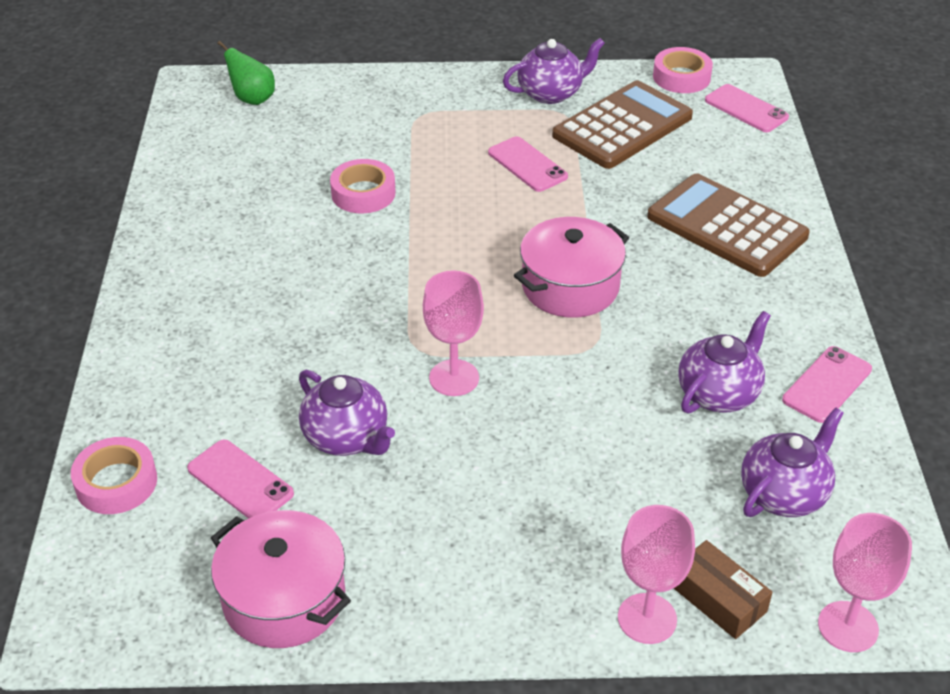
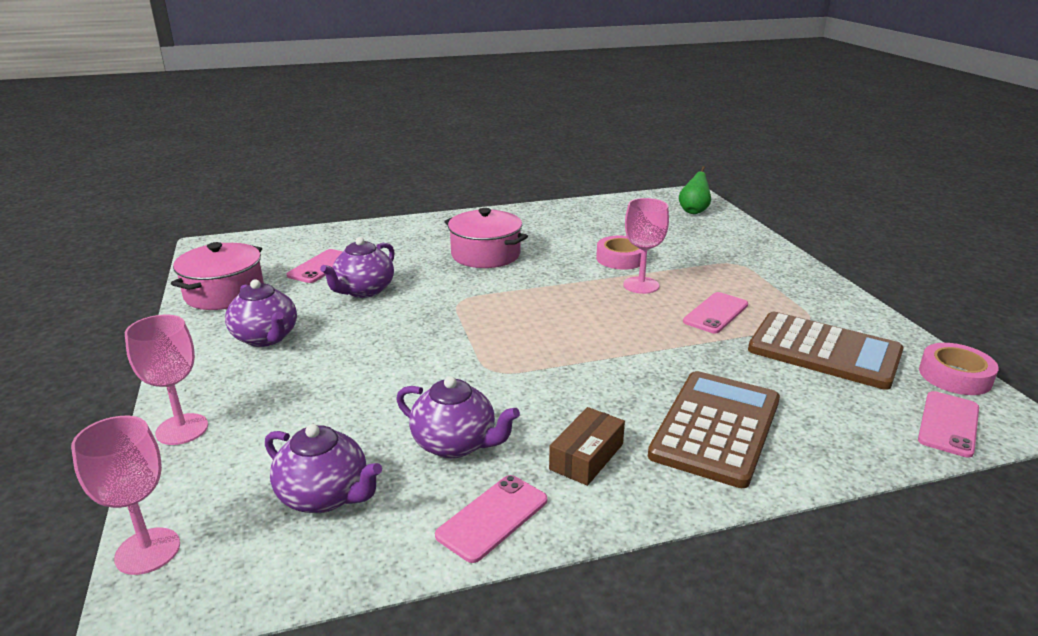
camera: 75 degrees right, 15 degrees down
pink tape [71,437,157,514] -> none
pink goblet [423,270,484,396] -> pink goblet moved to [623,198,669,294]
purple teapot [503,38,605,104] -> purple teapot moved to [225,279,297,347]
pink pot [514,217,629,318] -> pink pot moved to [444,208,528,268]
brown box [674,540,773,639] -> brown box moved to [549,407,625,486]
pink phone [782,346,872,423] -> pink phone turned 75 degrees counterclockwise [435,475,547,563]

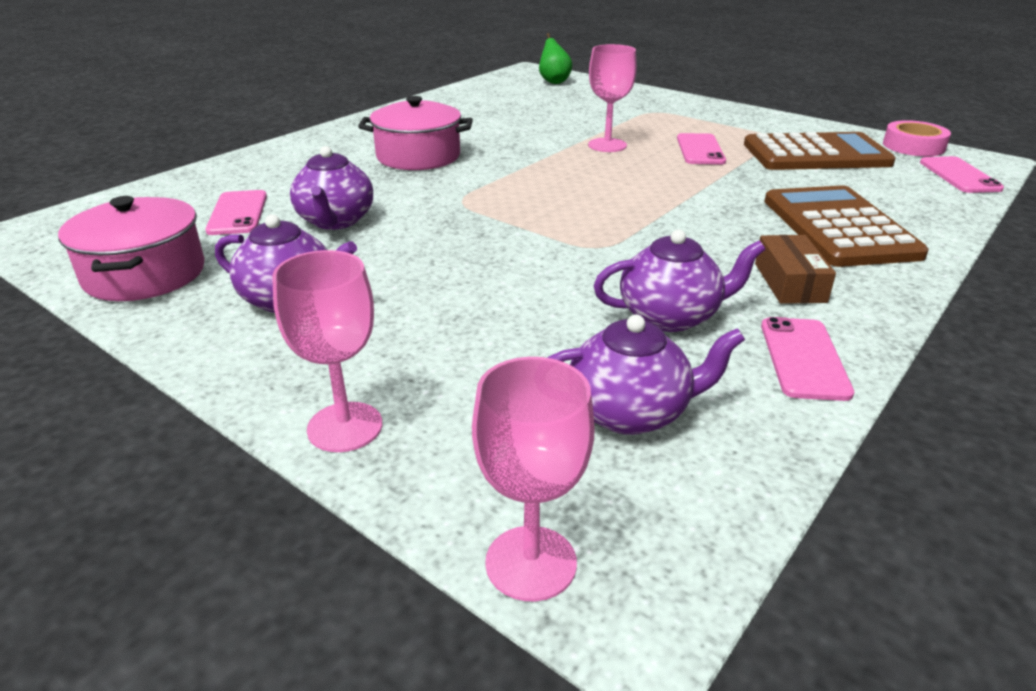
camera: 35 degrees left, 5 degrees up
pink tape [596,236,641,270] -> none

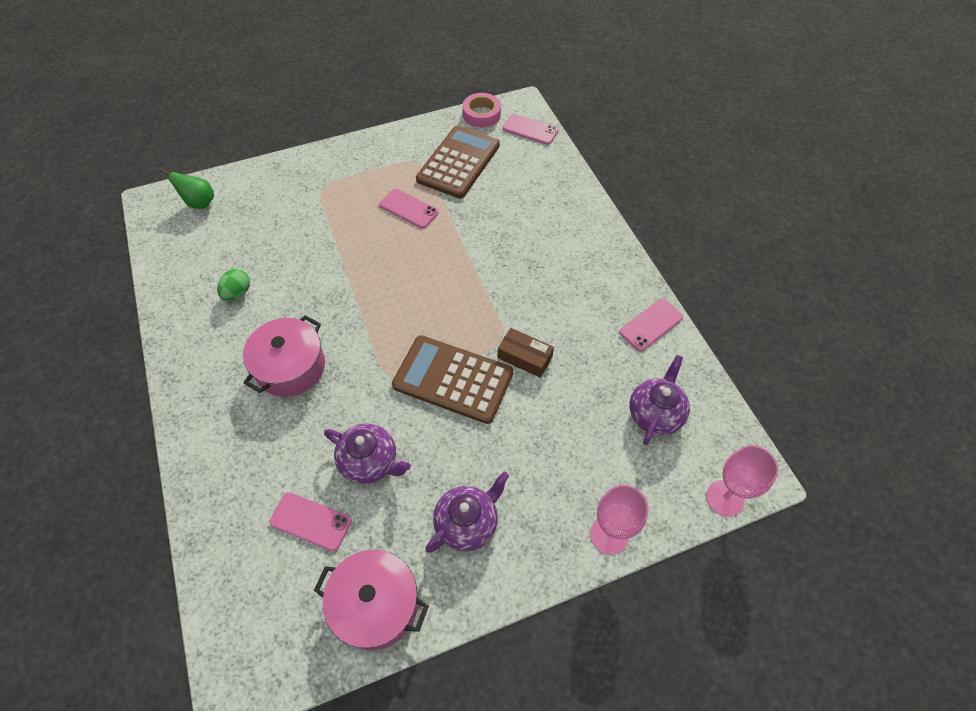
camera: 60 degrees left, 25 degrees up
pink goblet [588,44,637,152] -> none
purple teapot [594,230,766,332] -> none
brown box [755,235,836,304] -> brown box moved to [498,328,554,378]
pink phone [761,317,854,401] -> pink phone turned 75 degrees counterclockwise [619,299,683,351]
brown calculator [764,185,929,267] -> brown calculator moved to [392,335,513,424]
none -> green egg [217,269,250,301]

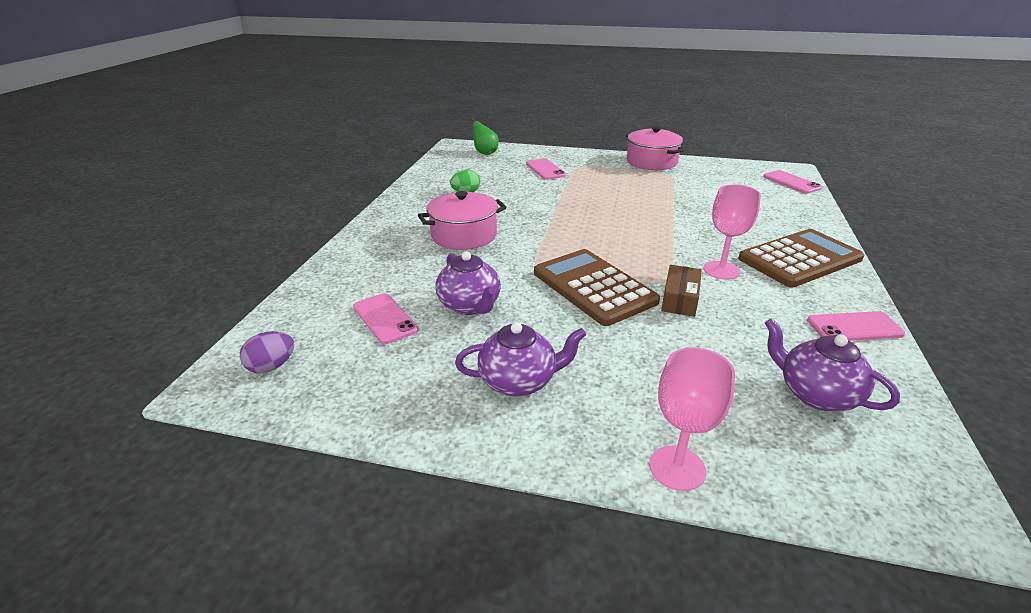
camera: 35 degrees right, 25 degrees down
pink pot [314,549,429,650] -> pink pot moved to [626,126,686,170]
pink phone [379,189,439,228] -> pink phone moved to [526,158,566,180]
brown calculator [416,126,500,198] -> brown calculator moved to [738,229,864,287]
pink tape [463,93,501,128] -> none
brown box [498,328,554,378] -> brown box turned 45 degrees clockwise [661,265,702,317]
purple teapot [629,355,690,445] -> purple teapot turned 105 degrees counterclockwise [765,318,900,411]
pink goblet [706,445,779,517] -> pink goblet moved to [704,185,761,280]
none -> purple egg [240,331,294,373]

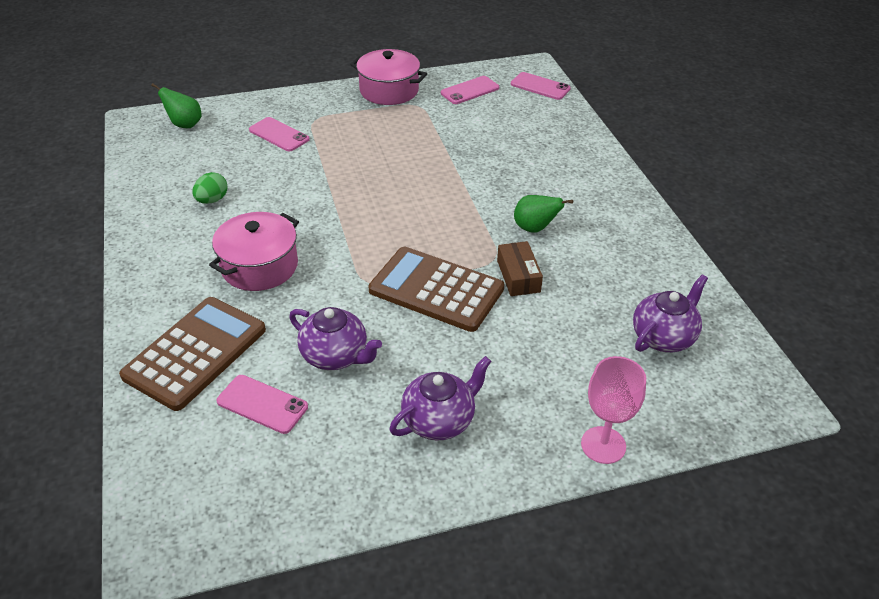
camera: 30 degrees left, 10 degrees up
purple egg [240,331,294,373] -> none
pink goblet [704,185,761,280] -> green pear [514,195,573,232]
brown calculator [738,229,864,287] -> brown calculator moved to [119,297,266,411]
purple teapot [765,318,900,411] -> purple teapot turned 120 degrees clockwise [633,274,708,352]
pink phone [807,311,905,341] -> pink phone moved to [441,76,499,104]

